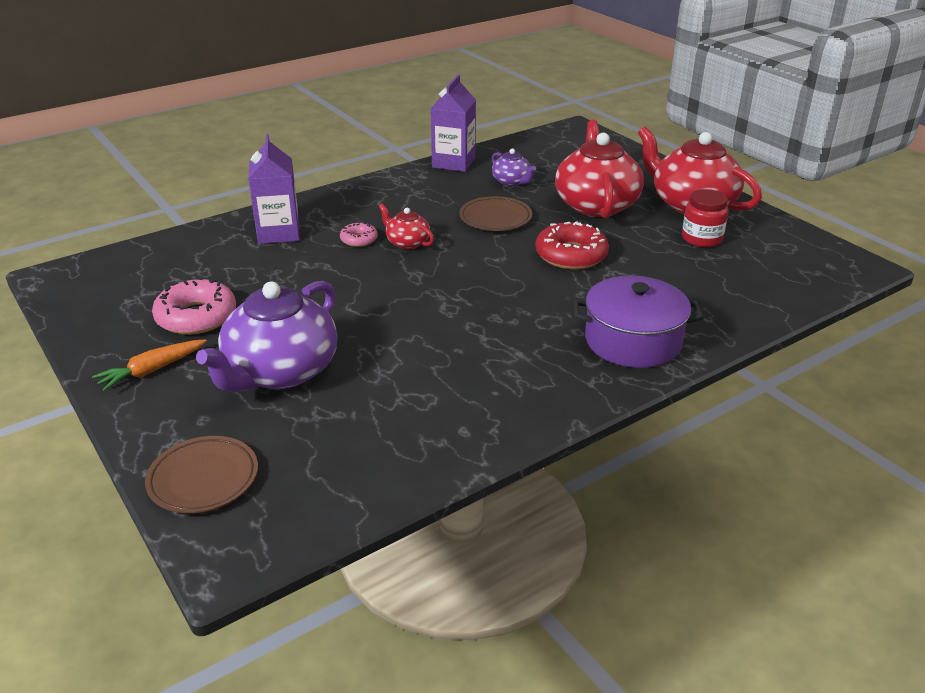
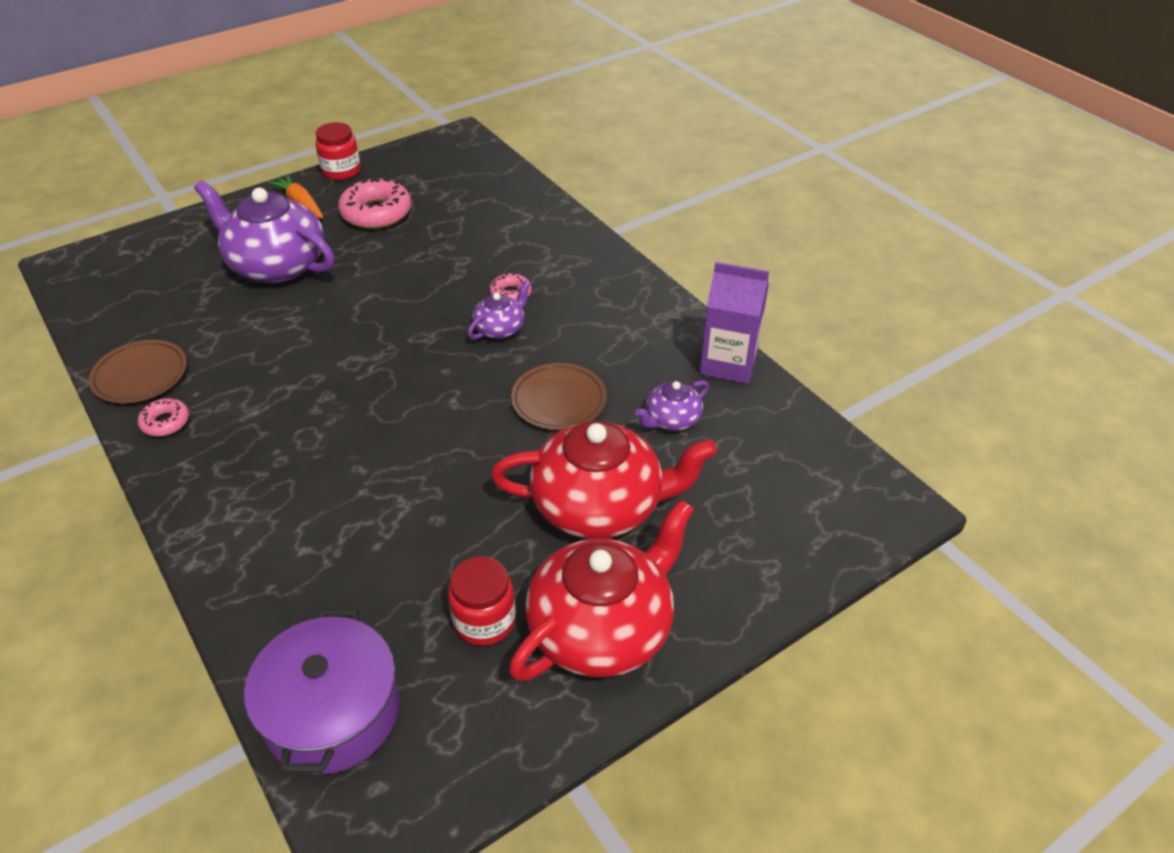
camera: 90 degrees right, 10 degrees up
brown plate [145,436,258,513] -> brown plate moved to [89,340,187,404]
purple carton [248,134,300,244] -> none
red teapot [379,204,434,249] -> purple teapot [468,281,530,339]
red donut [535,221,609,269] -> none
purple pot [573,276,704,368] -> purple pot moved to [244,609,399,775]
none -> pink donut [138,398,189,436]
none -> red jar [315,122,361,180]

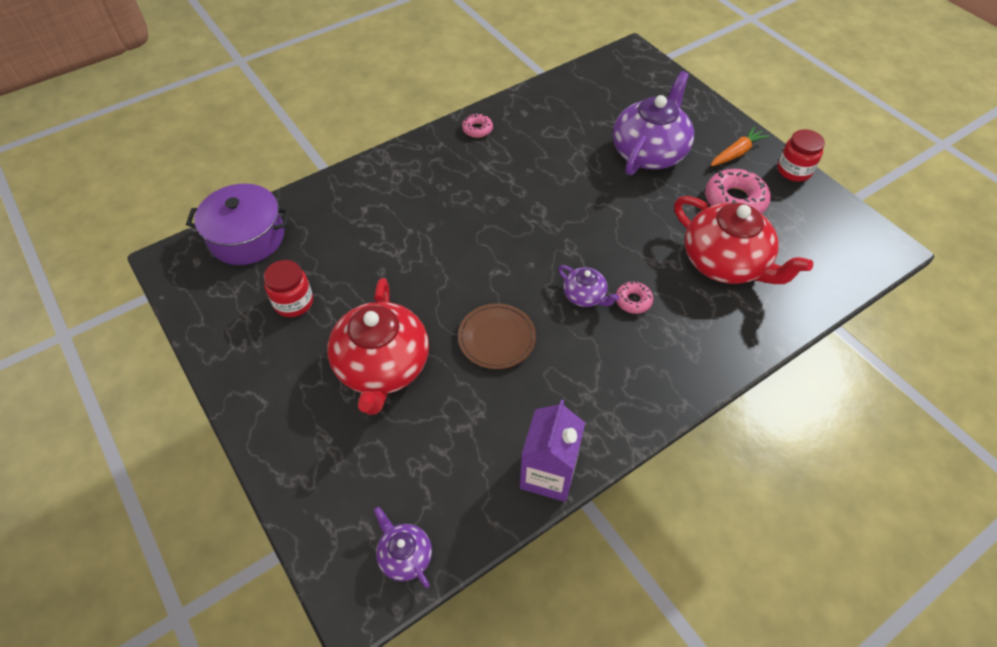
camera: 90 degrees right, 10 degrees up
brown plate [89,340,187,404] -> none
red teapot [509,499,694,681] -> red teapot moved to [674,196,813,284]
purple teapot [635,380,709,431] -> purple teapot moved to [374,507,432,588]

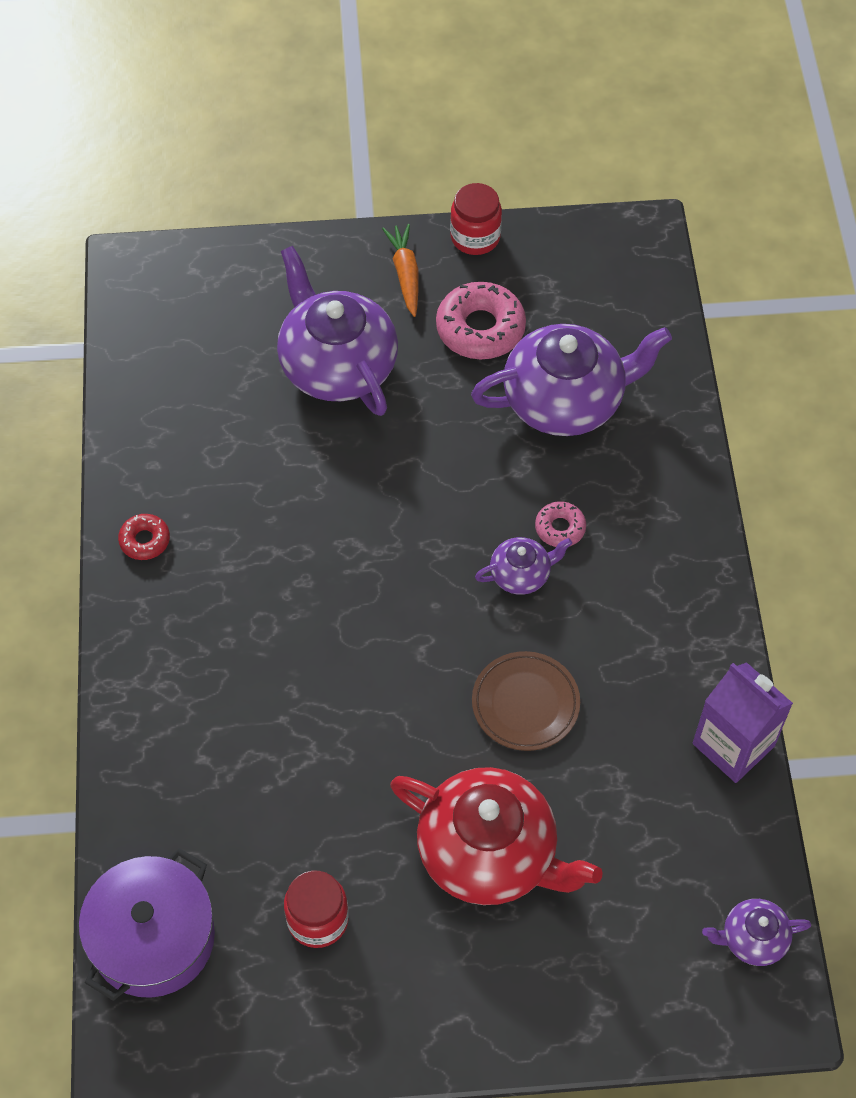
camera: 60 degrees left, 5 degrees up
pink donut [462,113,493,138] -> red donut [118,514,170,560]
red teapot [674,196,813,284] -> purple teapot [471,324,672,436]

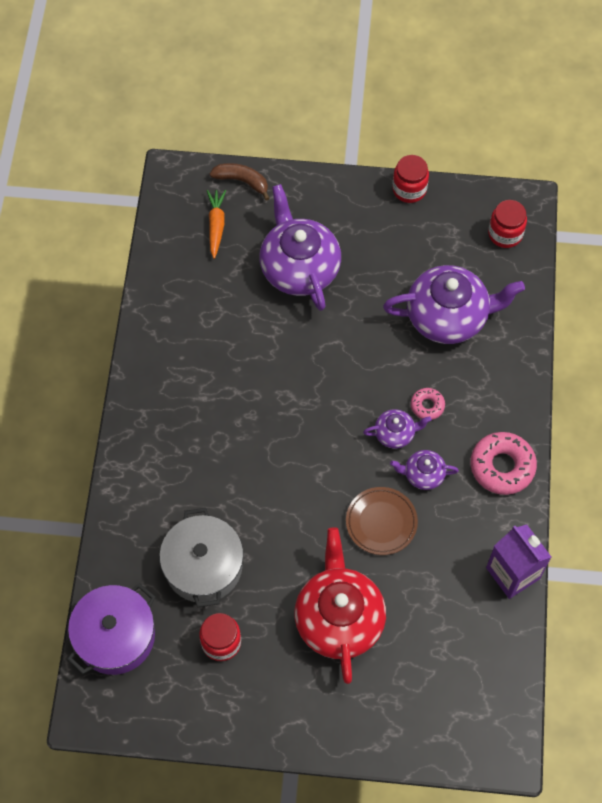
camera: 10 degrees right, 5 degrees up
red donut [118,514,170,560] -> none
orange carrot [382,224,419,317] -> orange carrot moved to [207,190,226,259]
red teapot [390,767,603,905] -> red teapot turned 135 degrees counterclockwise [294,527,386,684]
pink donut [436,282,526,359] -> pink donut moved to [470,432,537,495]
purple teapot [702,899,811,966] -> purple teapot moved to [390,450,459,490]
none -> grey pot [159,508,243,607]
none -> brown banana [210,163,270,201]
none -> red jar [488,200,527,248]

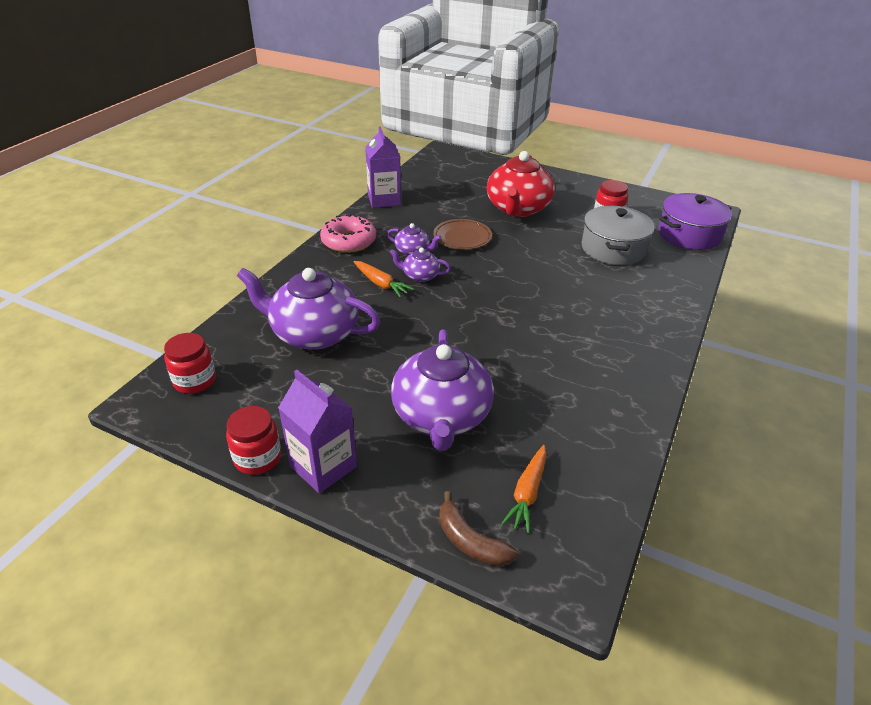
camera: 160 degrees left, 25 degrees down
pink donut [411,388,445,420] -> orange carrot [354,261,414,298]
none -> purple carton [278,369,357,493]

